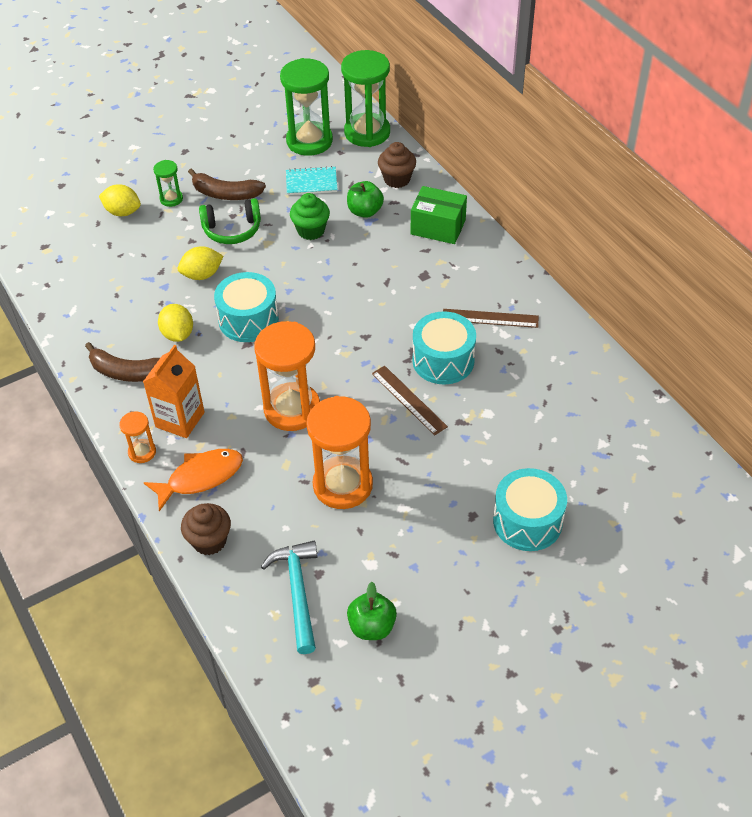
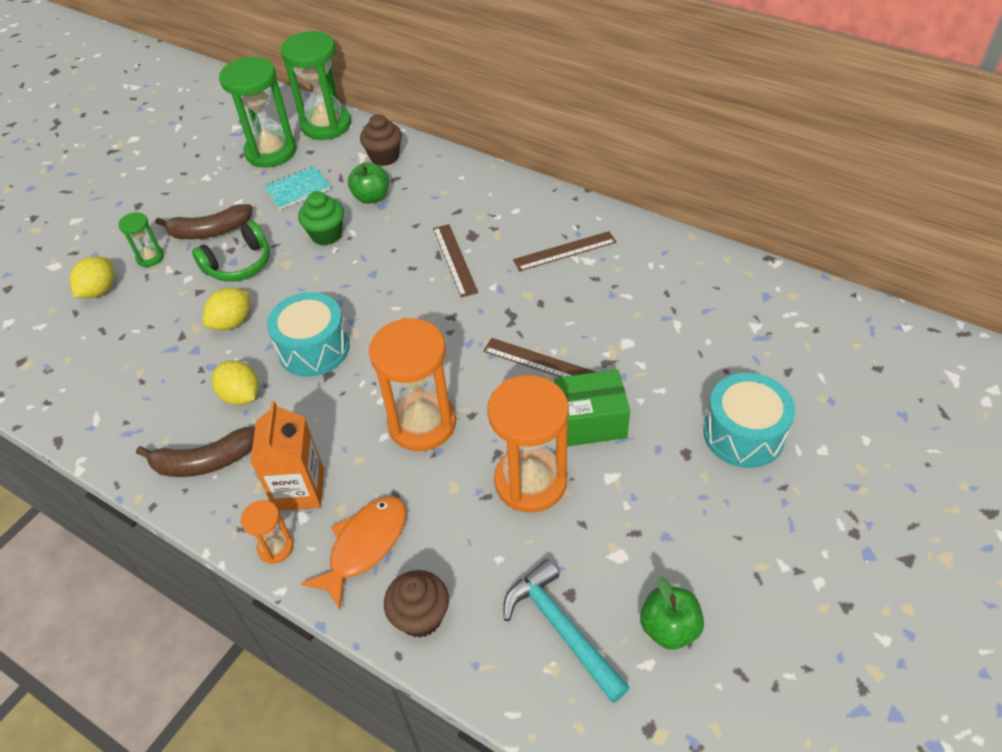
camera: 25 degrees left, 0 degrees up
yellow lemon [99,184,141,216] -> yellow lemon turned 60 degrees counterclockwise [70,256,114,298]
green box [411,186,467,244] -> green box moved to [554,369,630,446]
turquoise drum [412,311,476,384] -> none
none -> brown ruler [433,224,478,298]

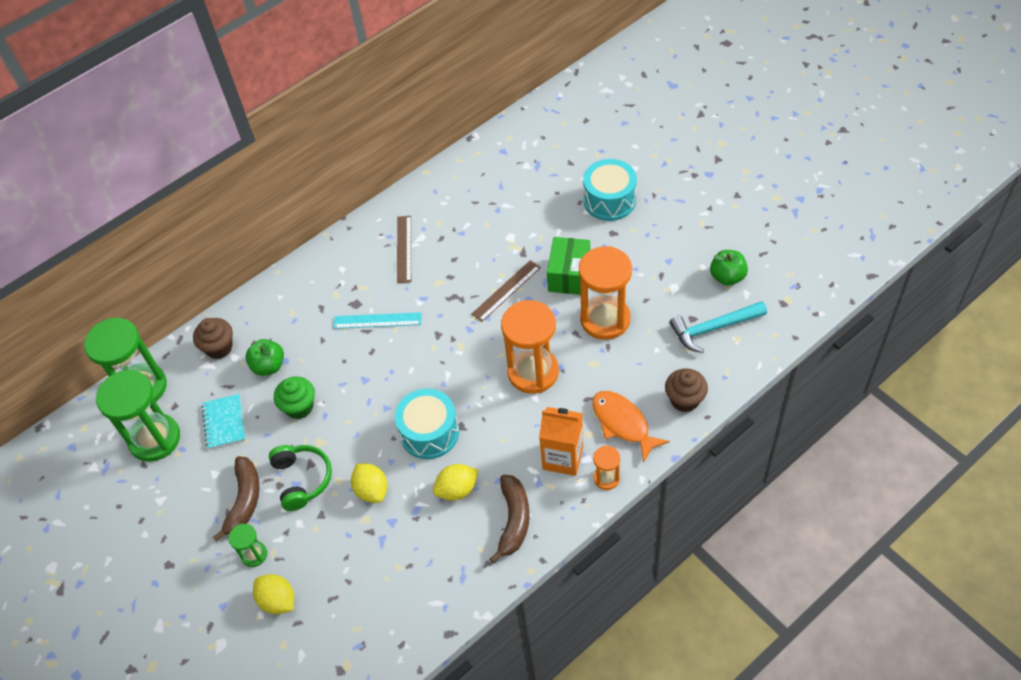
camera: 70 degrees left, 5 degrees up
brown ruler [433,224,478,298] -> turquoise ruler [333,312,422,329]

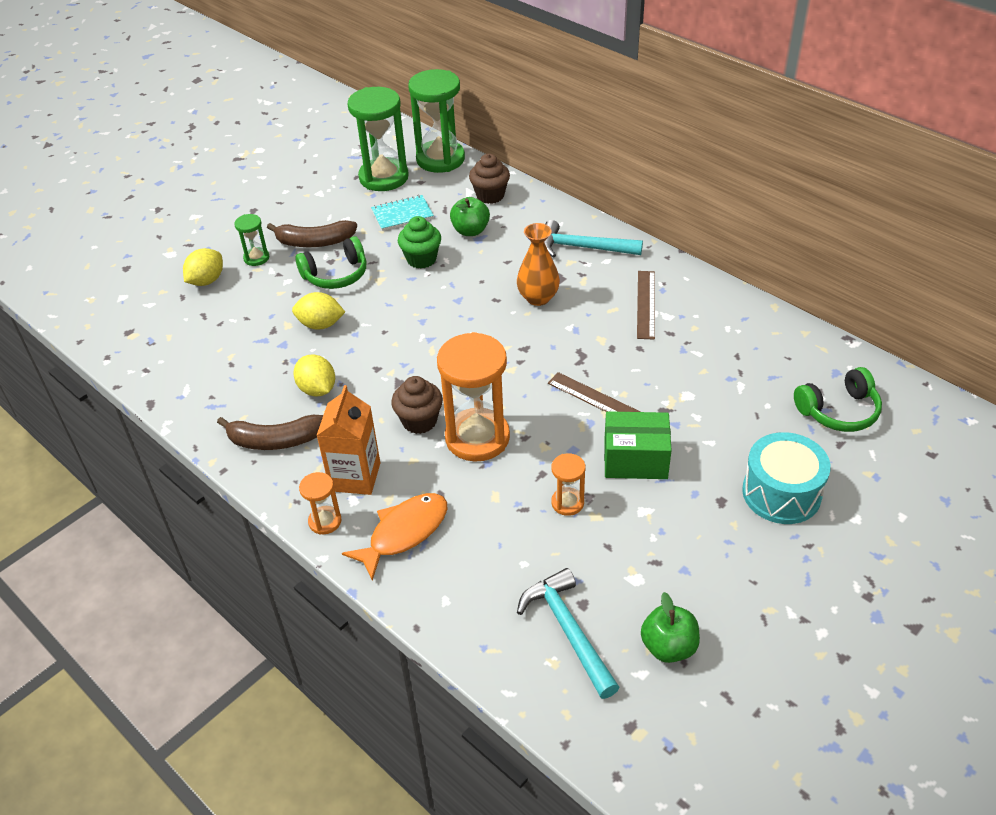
camera: 80 degrees right, 10 degrees down
turquoise ruler [333,312,422,329] -> orange vase [517,223,560,306]
yellow lemon [351,464,388,503] -> yellow lemon turned 45 degrees clockwise [292,292,345,330]
turquoise drum [395,388,459,459] -> none
brown ruler [397,216,411,283] -> brown ruler turned 75 degrees counterclockwise [637,271,655,340]
orange hourglass [579,246,632,340] -> orange hourglass [551,453,586,516], size x0.48
brown cupcake [665,368,708,412] -> brown cupcake moved to [391,376,443,434]
none -> turquoise hammer [544,220,643,258]
none -> green headphones [794,367,882,432]

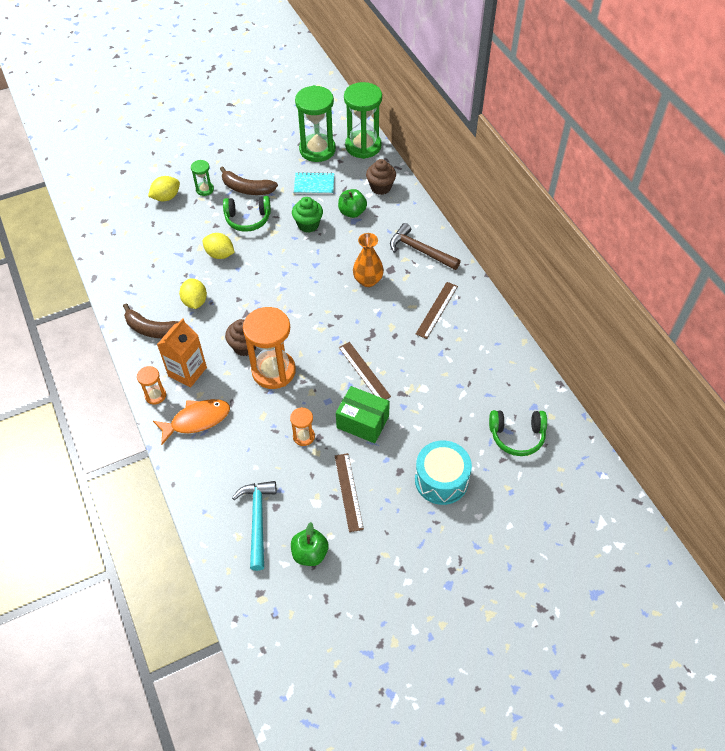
camera: 20 degrees right, 10 degrees up
turquoise hammer [544,220,643,258] -> brown hammer [390,223,461,270]
none -> brown ruler [335,453,364,532]

